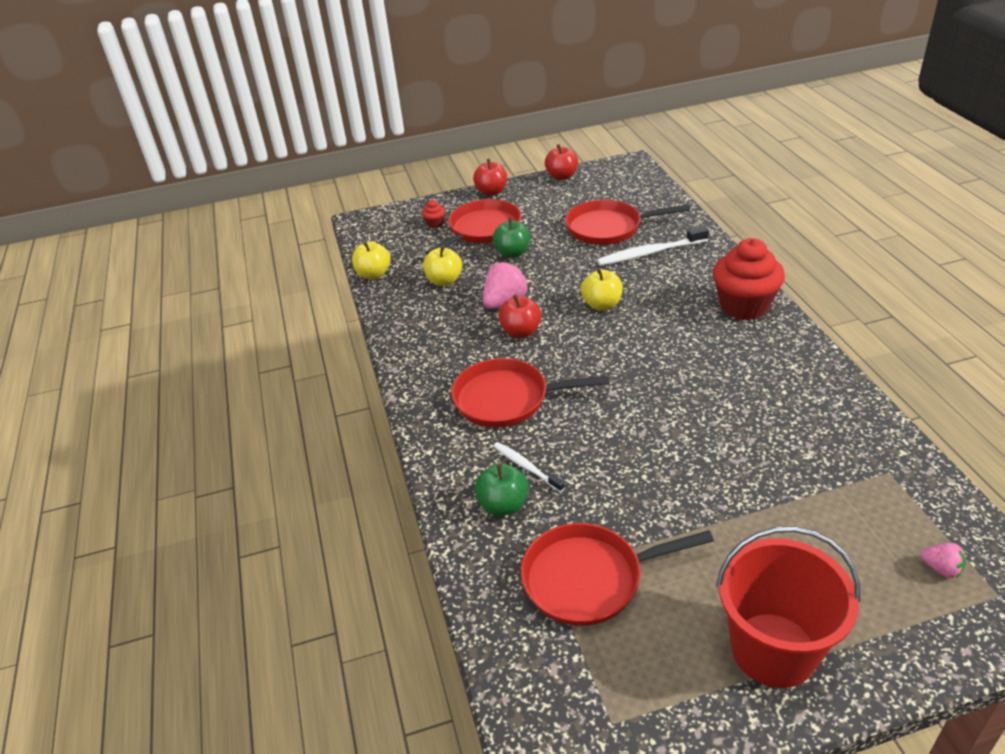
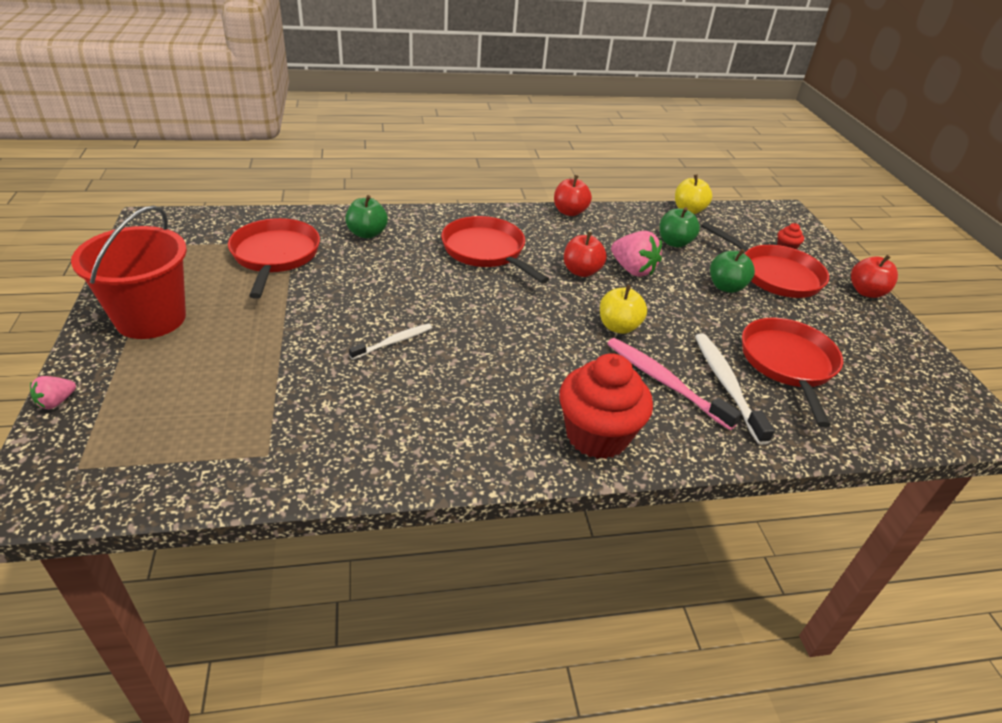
camera: 90 degrees right, 0 degrees up
yellow apple [423,245,462,286] -> green apple [660,207,700,248]
red pan [451,358,610,427] -> red pan turned 45 degrees counterclockwise [441,216,549,284]
white toothbrush [493,442,565,492] -> white toothbrush moved to [349,324,432,360]
red apple [545,144,578,180] -> red apple moved to [554,175,592,216]
pink strawberry [920,543,966,578] -> pink strawberry moved to [30,376,76,409]
none -> pink toothbrush [607,338,742,430]

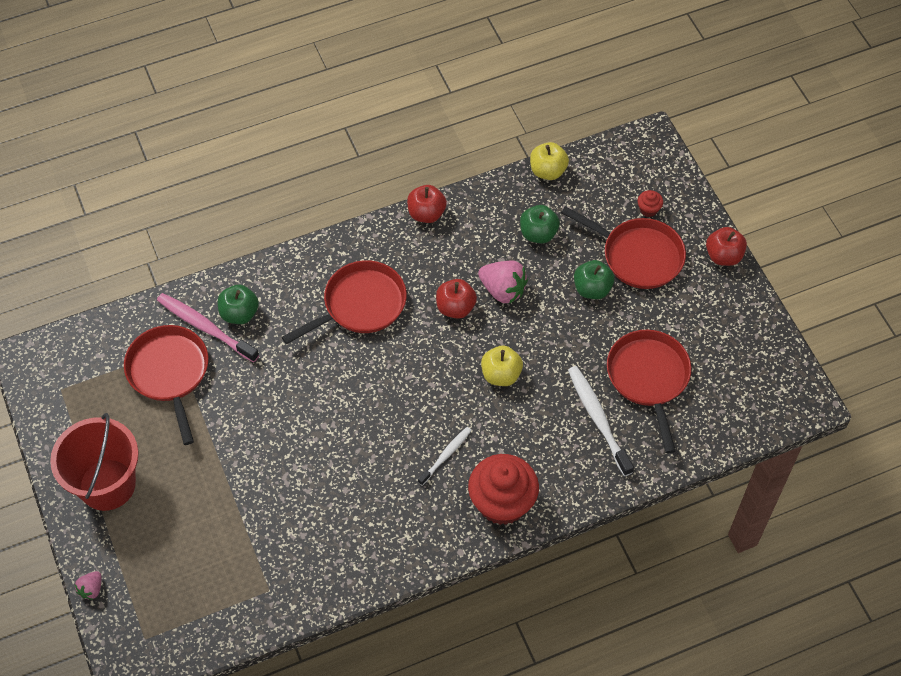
camera: 10 degrees left, 20 degrees up
white toothbrush [349,324,432,360] -> white toothbrush moved to [418,427,472,486]
red pan [441,216,549,284] -> red pan turned 105 degrees clockwise [282,260,407,344]
pink toothbrush [607,338,742,430] -> pink toothbrush moved to [157,293,259,362]

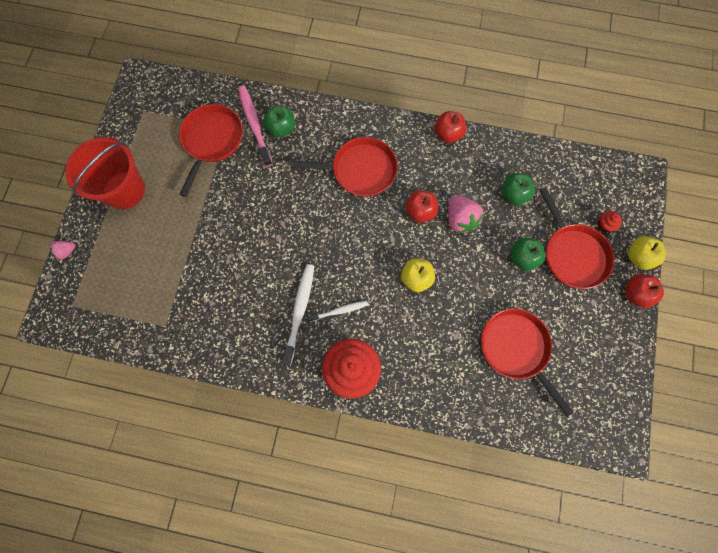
camera: 35 degrees right, 15 degrees up
yellow apple [530,142,569,180] -> yellow apple moved to [628,236,666,270]
white toothbrush [568,366,634,476] -> white toothbrush moved to [281,264,314,366]
red pan [607,330,691,453] -> red pan turned 60 degrees counterclockwise [481,309,574,417]

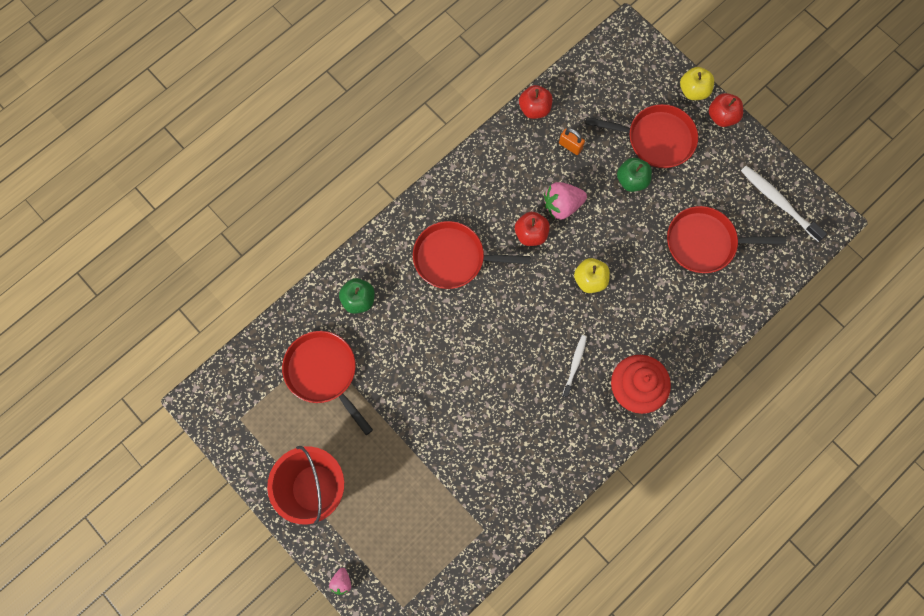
camera: 55 degrees left, 0 degrees up
pink toothbrush [238,86,272,167] -> none
white toothbrush [281,264,314,366] -> white toothbrush moved to [741,166,827,242]
red pan [290,137,398,197] -> red pan turned 120 degrees counterclockwise [413,221,531,289]
red apple [434,111,466,143] -> red apple moved to [519,85,552,119]
pink strawberry [448,195,484,233] -> pink strawberry turned 150 degrees clockwise [544,182,587,219]
green apple [501,173,535,205] -> orange padlock [559,128,585,155]
red cupcake [597,211,622,232] -> none

